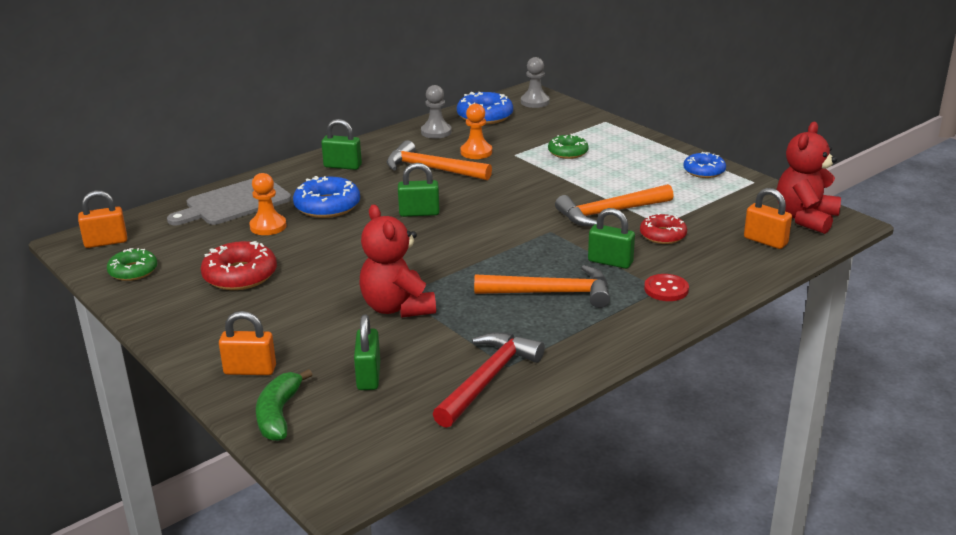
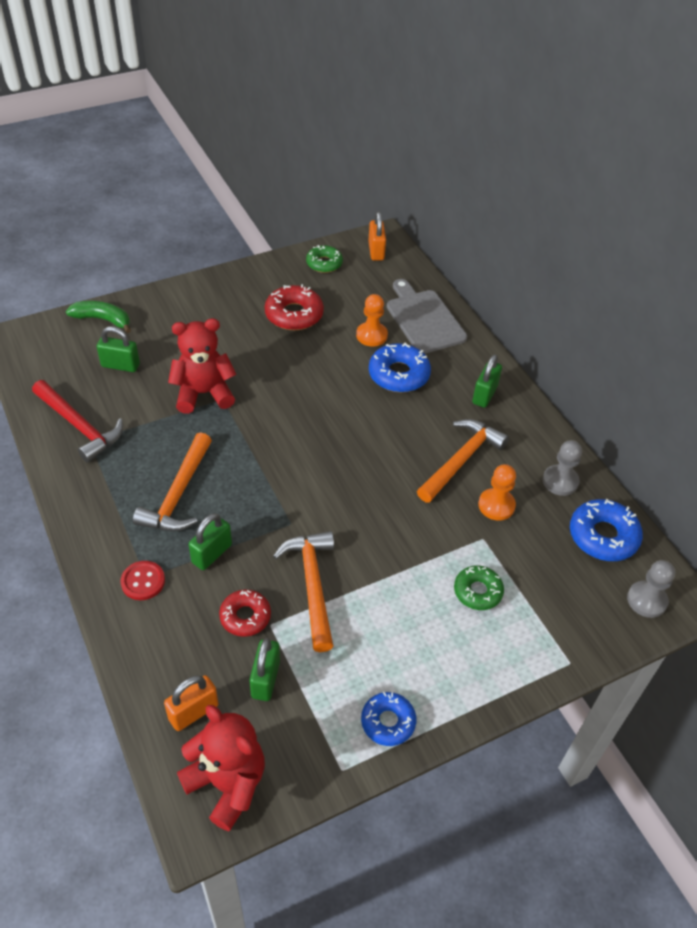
camera: 100 degrees right, 20 degrees up
orange padlock [219,311,276,375] -> none
green padlock [398,163,440,217] -> green padlock moved to [249,638,280,701]

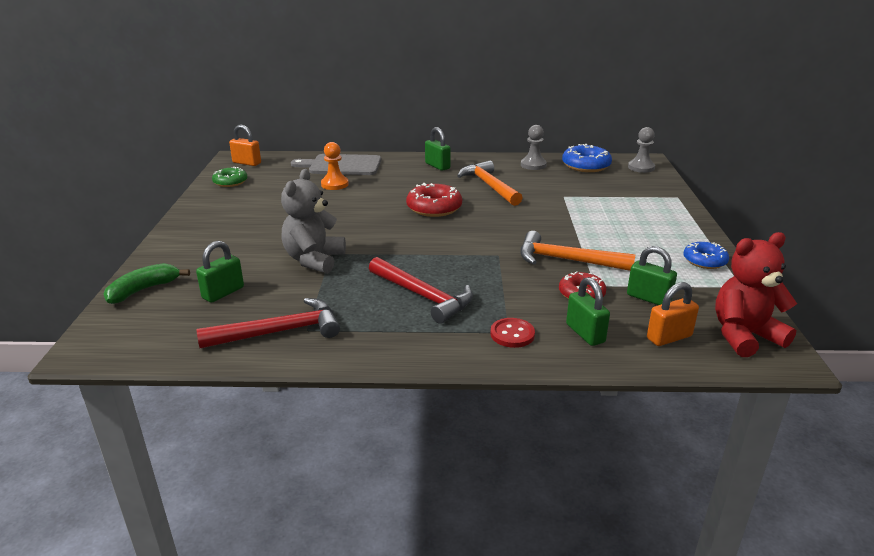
camera: 60 degrees left, 20 degrees down
orange hammer [133,432,212,531] -> red hammer [369,257,473,324]
orange padlock [164,675,218,731] -> orange padlock turned 75 degrees clockwise [647,282,699,346]
red teddy bear [168,318,236,414] -> grey teddy bear [281,169,346,274]
green padlock [188,513,232,570] -> green padlock moved to [566,277,610,346]
red donut [265,284,324,330] -> red donut moved to [406,183,462,217]
blue donut [369,343,431,392] -> none
green donut [454,566,504,610] -> none
orange pawn [478,464,516,521] -> none

